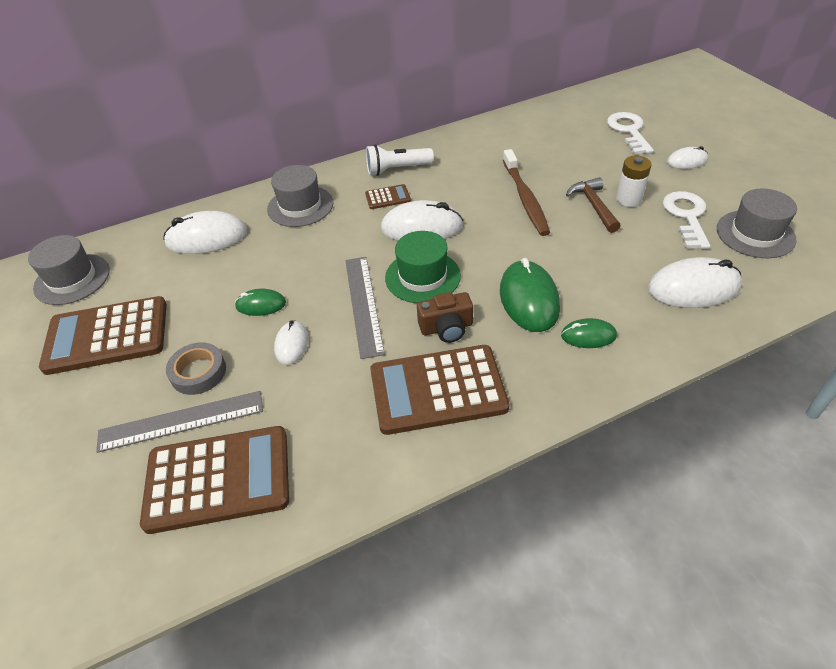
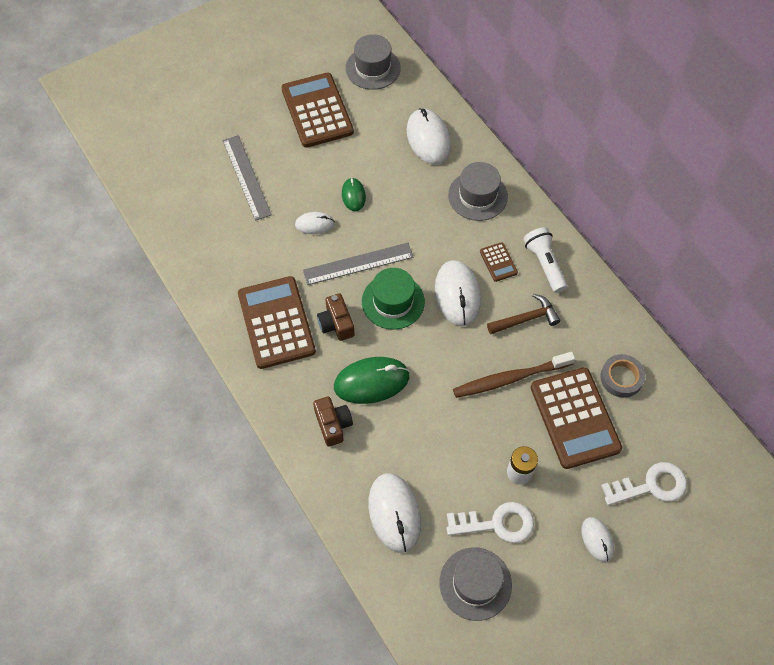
camera: 80 degrees right, 15 degrees up
brown calculator [140,426,289,534] -> brown calculator moved to [531,367,622,469]
grey tape [166,342,226,395] -> grey tape moved to [600,354,645,398]
green mouse [561,318,617,348] -> brown camera [313,397,353,447]
brown hammer [566,177,621,233] -> brown hammer moved to [487,294,560,334]

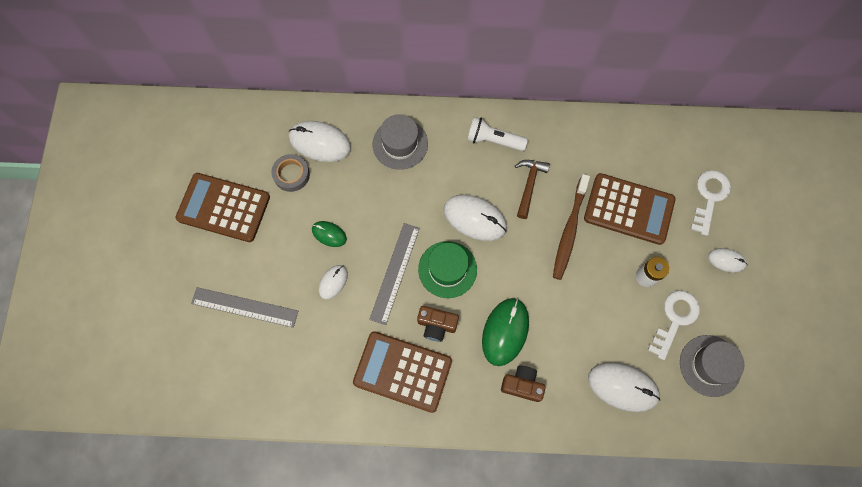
camera: 55 degrees left, 10 degrees up
grey hat [345,34,401,90] -> none
brown calculator [480,242,518,282] -> none
grey tape [600,354,645,398] -> grey tape moved to [271,154,310,192]

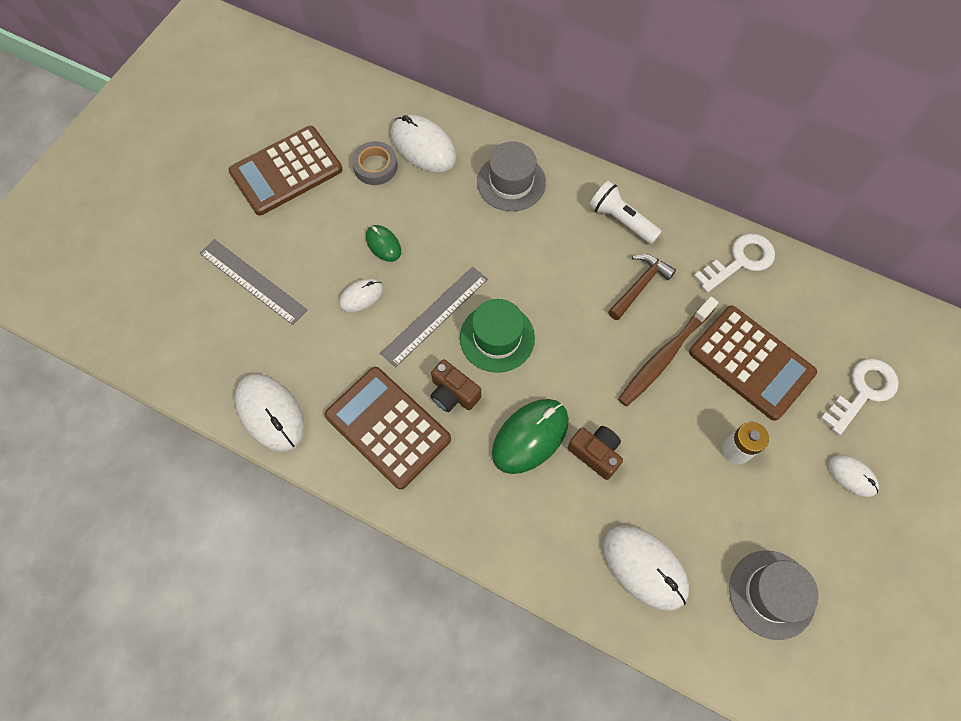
camera: 25 degrees right, 5 degrees down
brown calculator [175,173,270,242] -> brown calculator turned 75 degrees counterclockwise [228,126,342,215]
white mouse [444,195,507,241] -> white mouse moved to [235,374,304,452]
brown camera [501,365,545,402] -> brown camera moved to [568,426,623,480]
white key [648,291,700,360] -> white key moved to [694,234,775,293]

